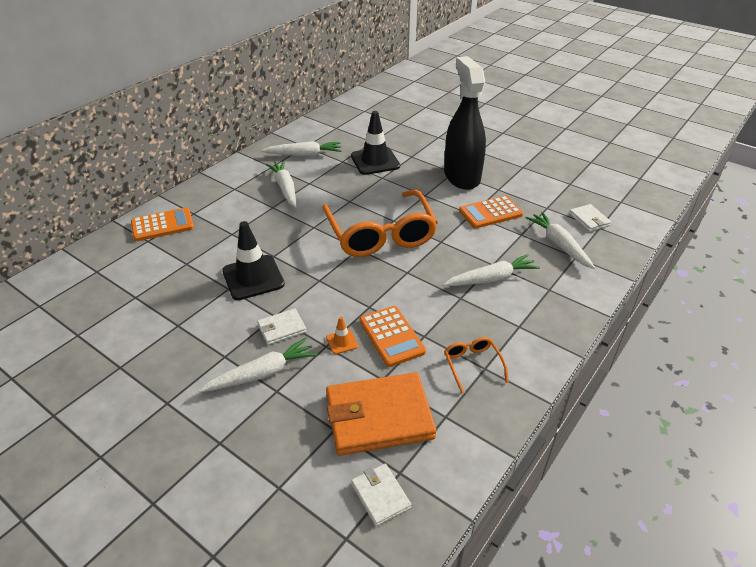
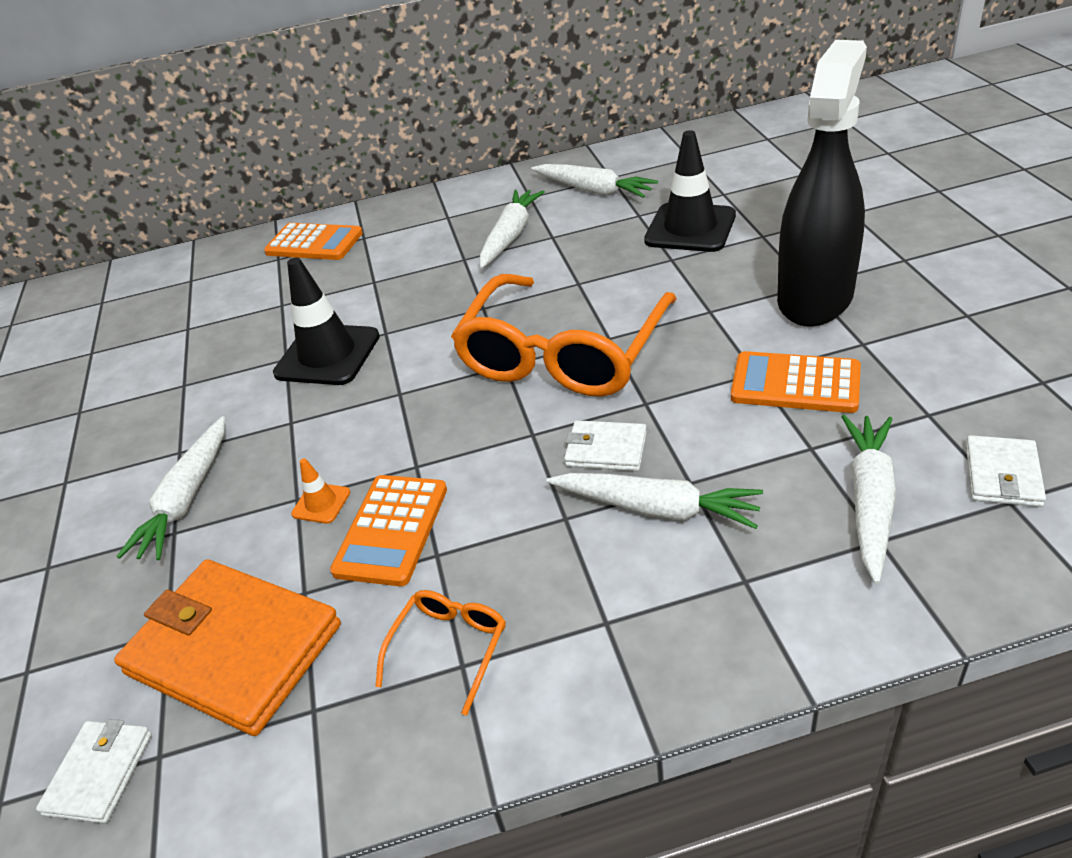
camera: 45 degrees right, 0 degrees up
white carrot [199,338,317,392] -> white carrot turned 90 degrees clockwise [116,416,225,560]
white wallet [257,309,306,345] -> white wallet moved to [564,420,647,471]

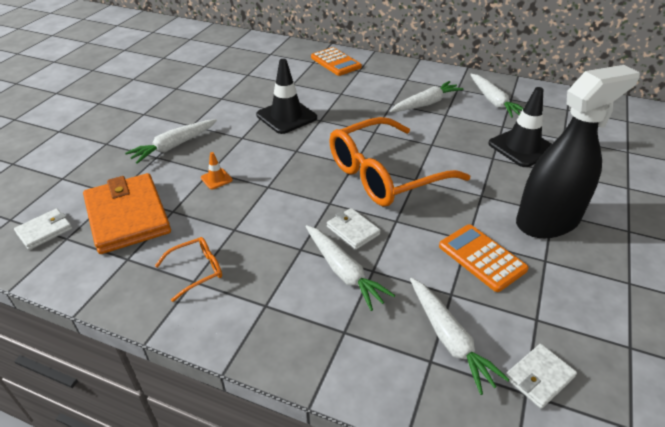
camera: 30 degrees right, 0 degrees up
orange calculator [330,475,447,586] -> none
white carrot [841,415,896,584] -> white carrot turned 105 degrees clockwise [410,278,510,395]

